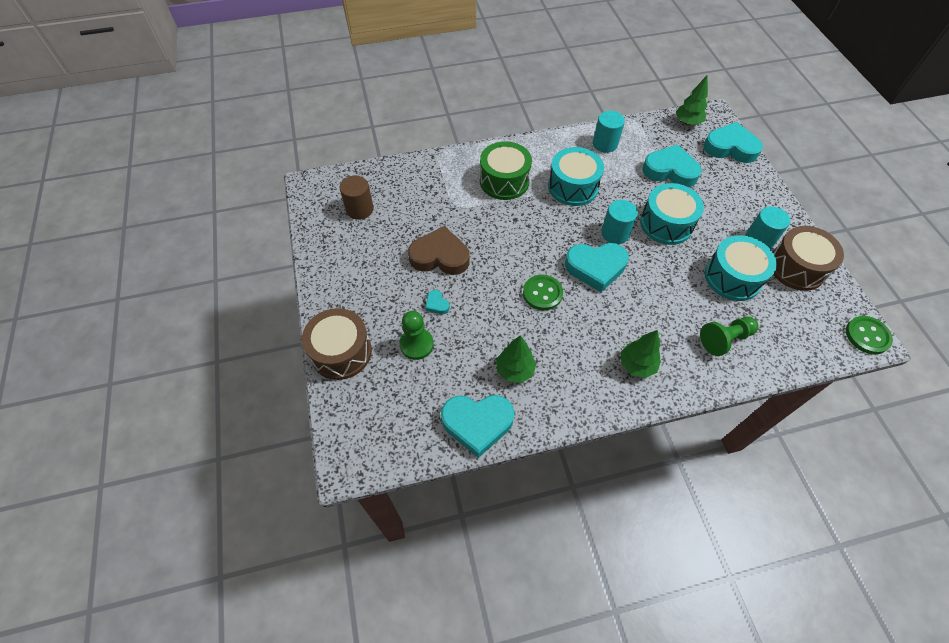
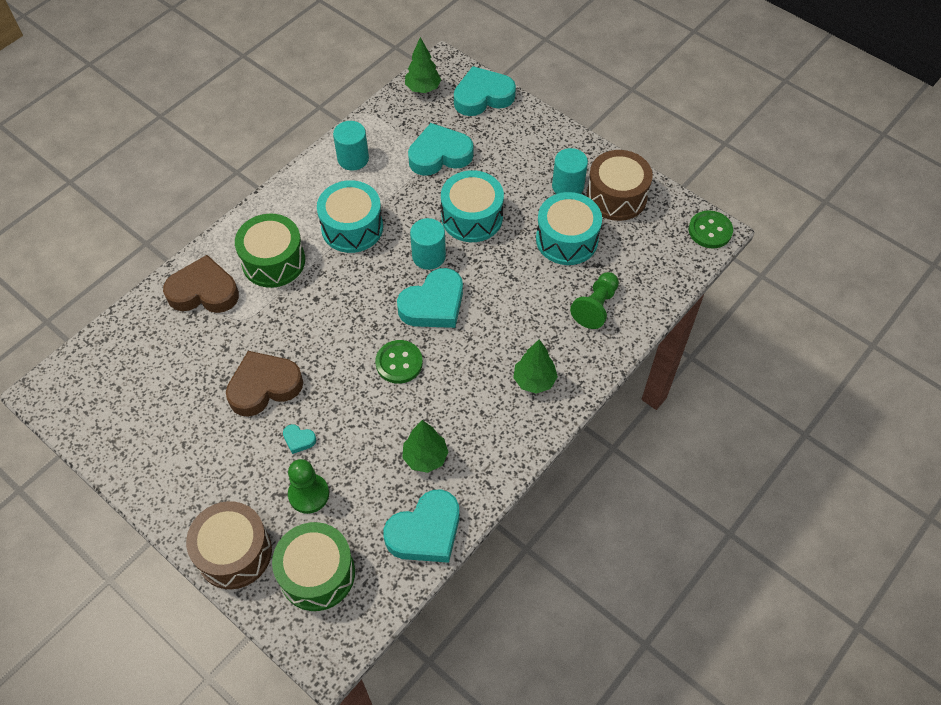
camera: 35 degrees left, 0 degrees up
brown cylinder [340,176,374,220] -> none
none -> brown heart [163,255,239,313]
none -> green drum [272,522,355,611]

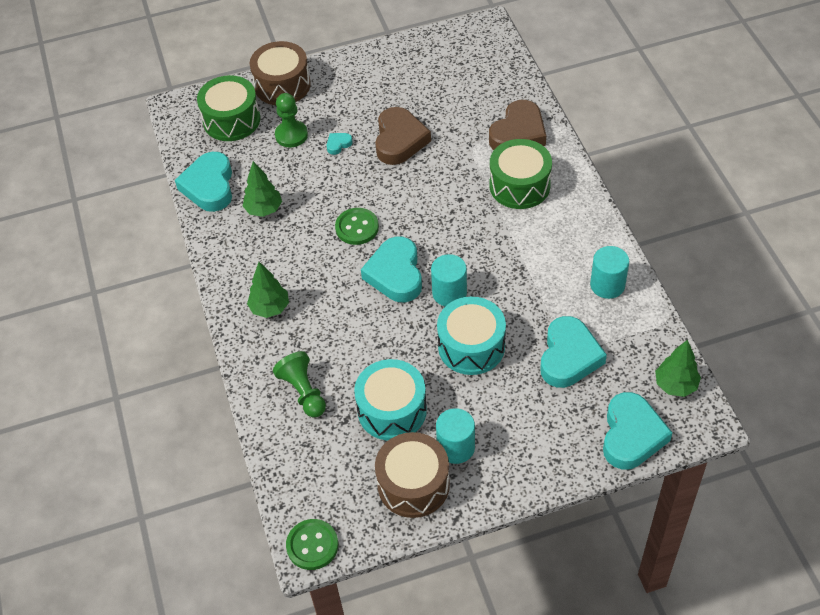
camera: 125 degrees right, 5 degrees down
turquoise drum [317,180,383,253] -> none

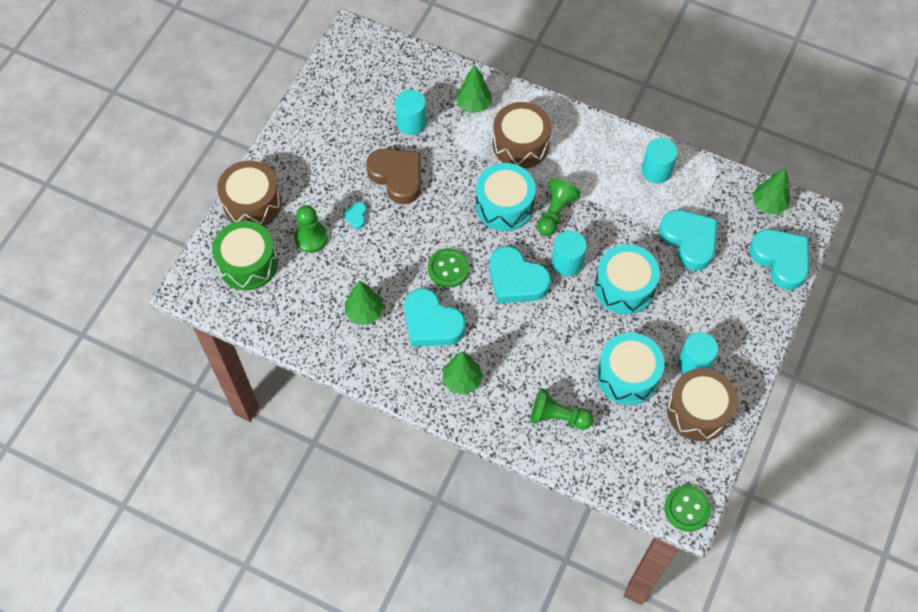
camera: 50 degrees left, 10 degrees up
turquoise heart [175,152,232,212] -> turquoise heart moved to [404,288,466,347]
brown heart [489,100,546,150] -> green tree [456,65,492,113]
green drum [489,139,552,209] -> brown drum [493,102,551,169]
none -> turquoise cylinder [395,89,427,135]
none -> turquoise drum [476,163,536,231]
none -> green pawn [537,178,580,236]

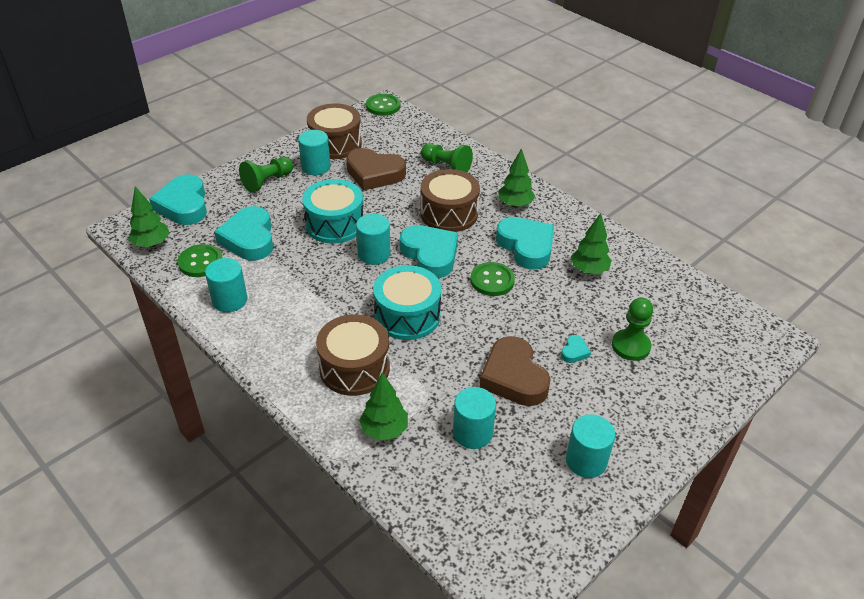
camera: 160 degrees left, 20 degrees down
green drum [212,221,278,291] -> none
brown drum [217,161,282,226] -> brown drum moved to [420,169,480,232]
green pawn [537,178,580,236] -> green pawn moved to [239,157,293,193]
turquoise drum [597,333,665,405] -> brown heart [346,148,406,190]
none -> green button [177,244,222,277]
none -> turquoise cylinder [566,414,615,478]

